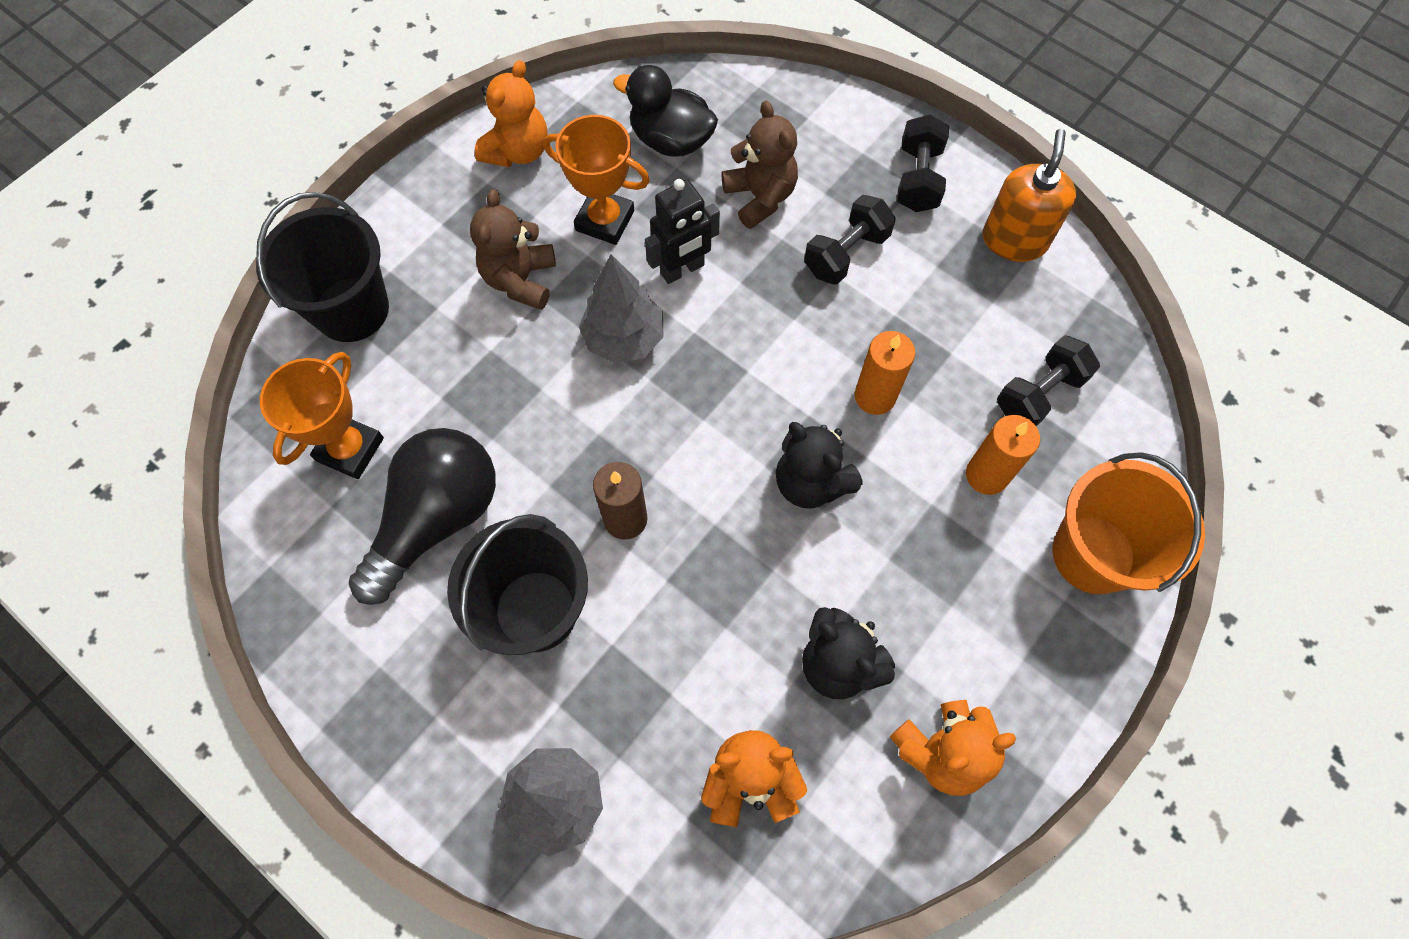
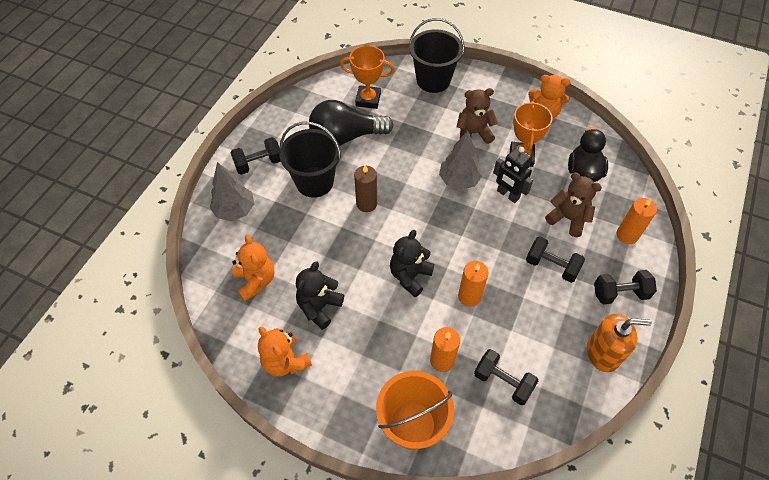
camera: 75 degrees right, 10 degrees down
black light bulb [349,428,496,605] -> black light bulb turned 150 degrees clockwise [309,100,393,146]
brown teddy bear [721,101,798,229] -> brown teddy bear turned 105 degrees counterclockwise [545,172,602,237]
none -> black dumbbell [231,137,281,175]
none -> orange candle [617,198,657,244]

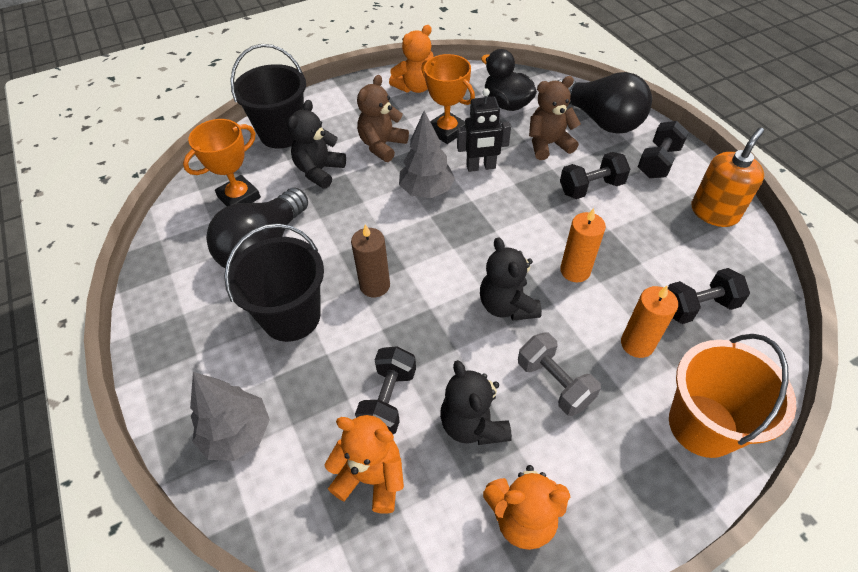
camera: 50 degrees left, 5 degrees down
black dumbbell [231,137,281,175] -> black dumbbell moved to [355,346,416,434]
orange candle [617,198,657,244] -> black light bulb [558,72,652,134]
none -> black teddy bear [288,100,346,189]
none -> grey dumbbell [518,332,601,416]

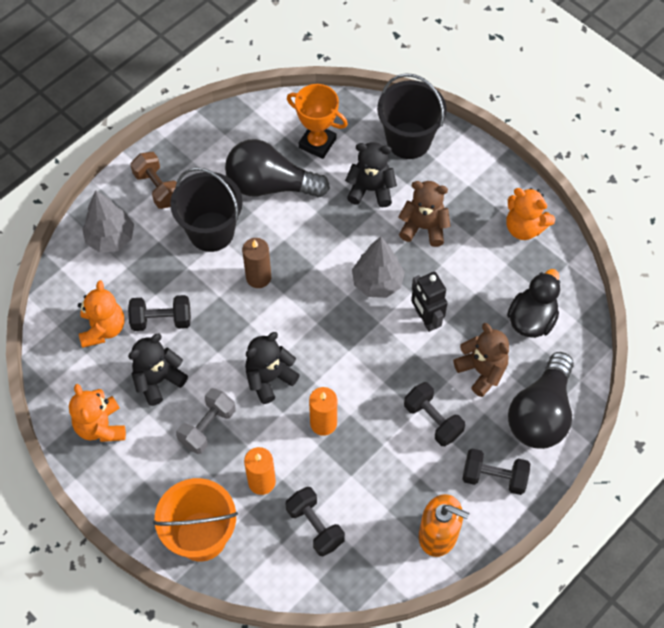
camera: 70 degrees right, 10 degrees up
orange trophy [421,54,475,144] -> none
none -> brown dumbbell [130,152,177,209]

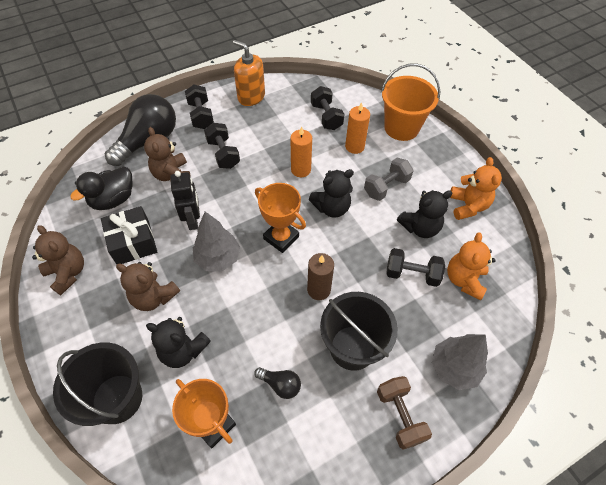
camera: 165 degrees left, 5 degrees down
black light bulb [225,139,330,197] -> black light bulb [254,367,301,399], size x0.45
black dumbbell [462,449,530,495] -> black dumbbell turned 45 degrees clockwise [185,85,214,129]
orange teddy bear [507,188,555,240] -> brown teddy bear [32,225,84,295]
none -> black gift [101,206,157,264]
none -> orange trophy [255,183,306,253]

